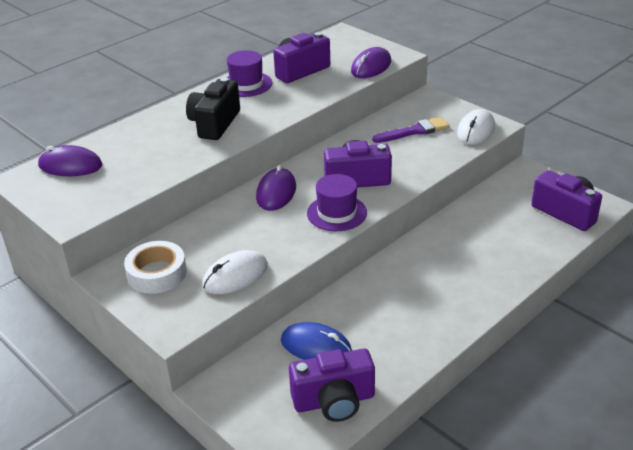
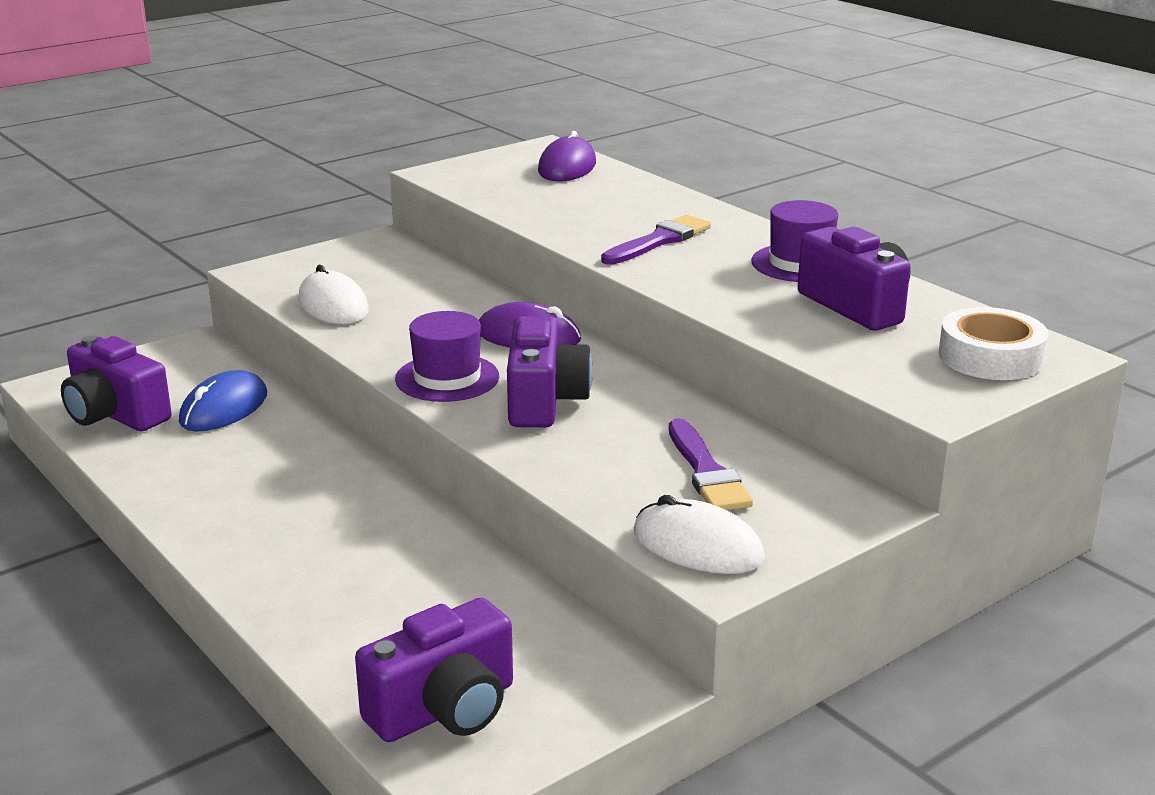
camera: 95 degrees right, 10 degrees down
white tape [124,241,187,294] -> white tape moved to [938,307,1048,380]
black camera [186,77,240,140] -> purple brush [601,215,711,265]
purple camera [289,349,375,422] -> purple camera turned 45 degrees counterclockwise [61,335,172,431]
purple mouse [351,47,391,78] -> none

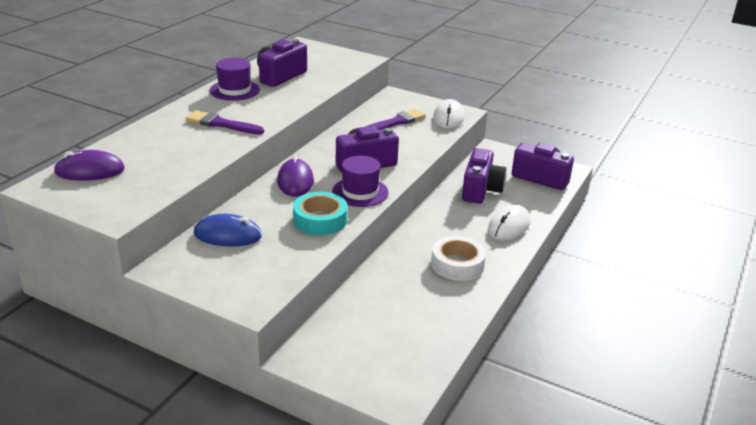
camera: 115 degrees left, 5 degrees up
purple camera [61,335,172,431] -> purple camera moved to [462,148,506,204]
blue mouse [179,371,267,431] -> blue mouse moved to [193,214,262,247]
white mouse [298,265,369,324] -> white mouse moved to [488,205,530,241]
white tape [938,307,1048,380] -> white tape moved to [431,236,486,281]
none -> turquoise tape [293,192,348,235]

